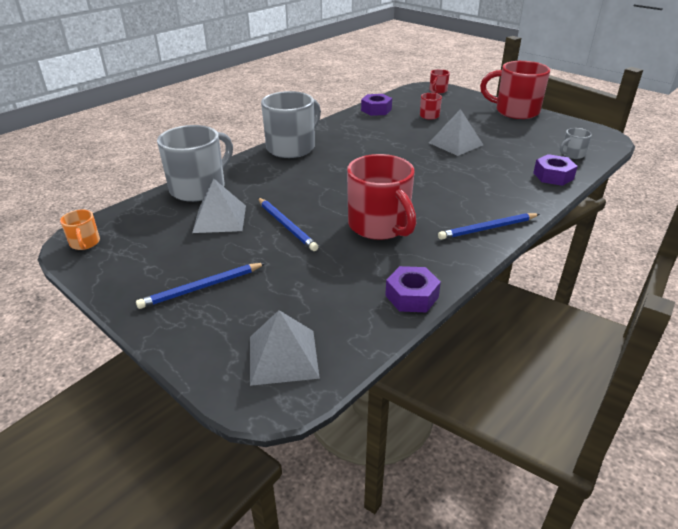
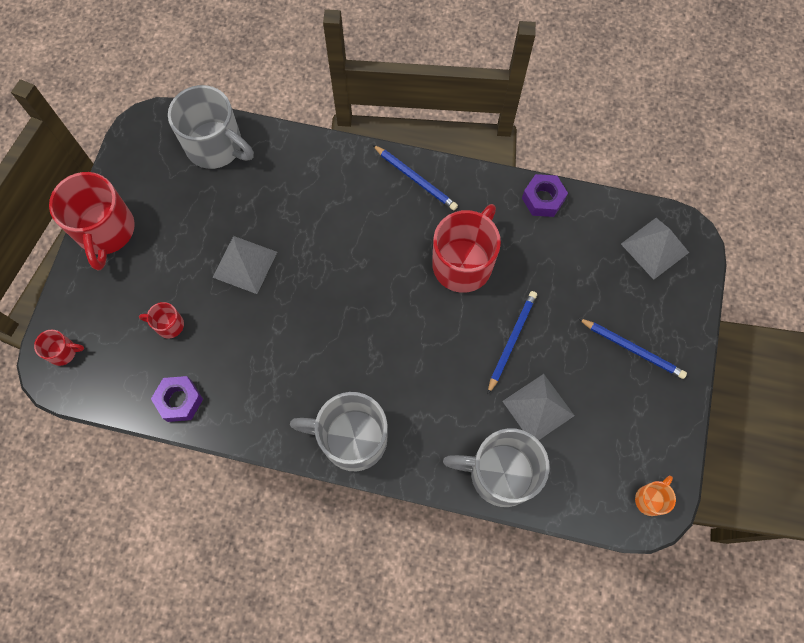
camera: 120 degrees left, 35 degrees up
purple nut [533,154,578,186] -> none
grey mug [560,128,592,159] -> grey mug [168,85,254,169], size x2.18

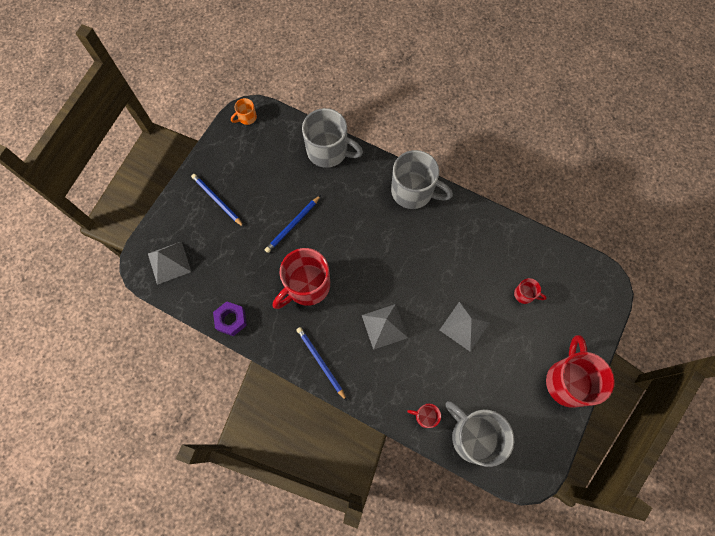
camera: 165 degrees left, 0 degrees up
red mug [34,330,84,366] -> red mug moved to [407,404,441,428]
purple nut [151,376,203,422] -> none
grey pyramid [502,374,575,440] -> grey pyramid moved to [362,304,408,350]

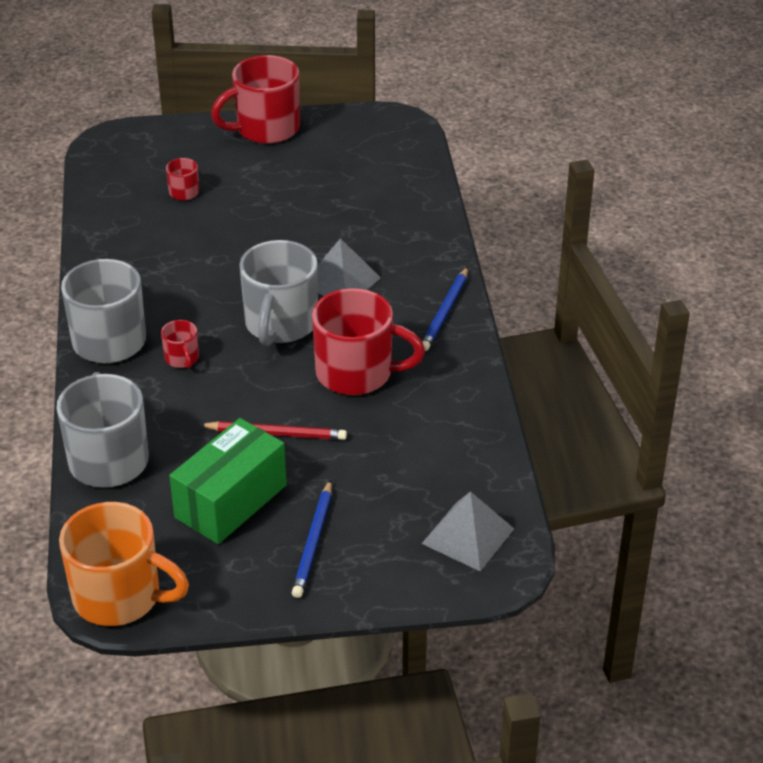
camera: 125 degrees left, 30 degrees down
purple nut [213,301,247,336] -> none
orange mug [231,98,257,125] -> orange mug [59,502,189,626], size x2.18
blue pencil [265,195,321,253] -> red pencil [200,421,347,440]
red mug [407,404,441,428] -> red mug moved to [161,320,199,369]
grey pyramid [440,302,490,352] -> none
grey mug [446,401,514,467] -> grey mug moved to [239,240,318,346]
none -> green box [169,418,287,544]

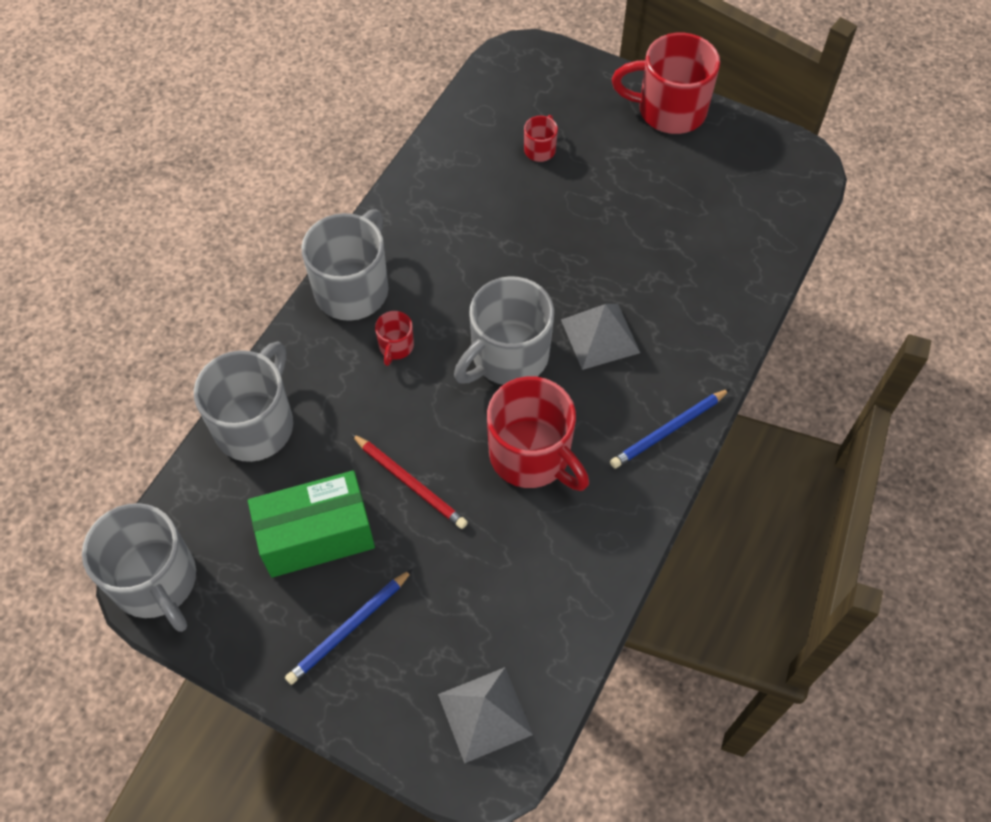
camera: 35 degrees right, 20 degrees up
orange mug [59,502,189,626] -> grey mug [82,503,196,632]

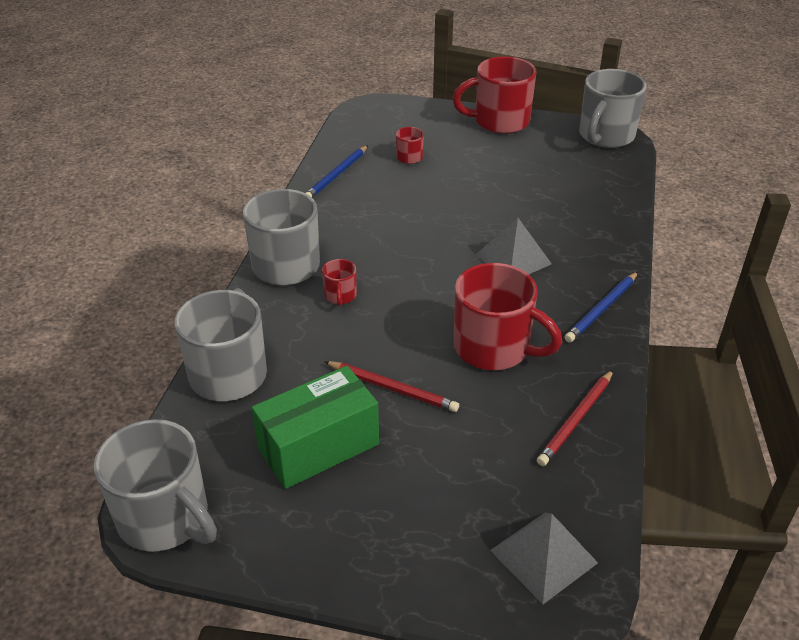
camera: 15 degrees left, 20 degrees down
blue pencil [285,569,413,685] -> blue pencil moved to [306,145,368,198]
grey mug [454,276,554,385] -> grey mug moved to [579,69,647,148]
none -> red pencil [537,370,613,466]

